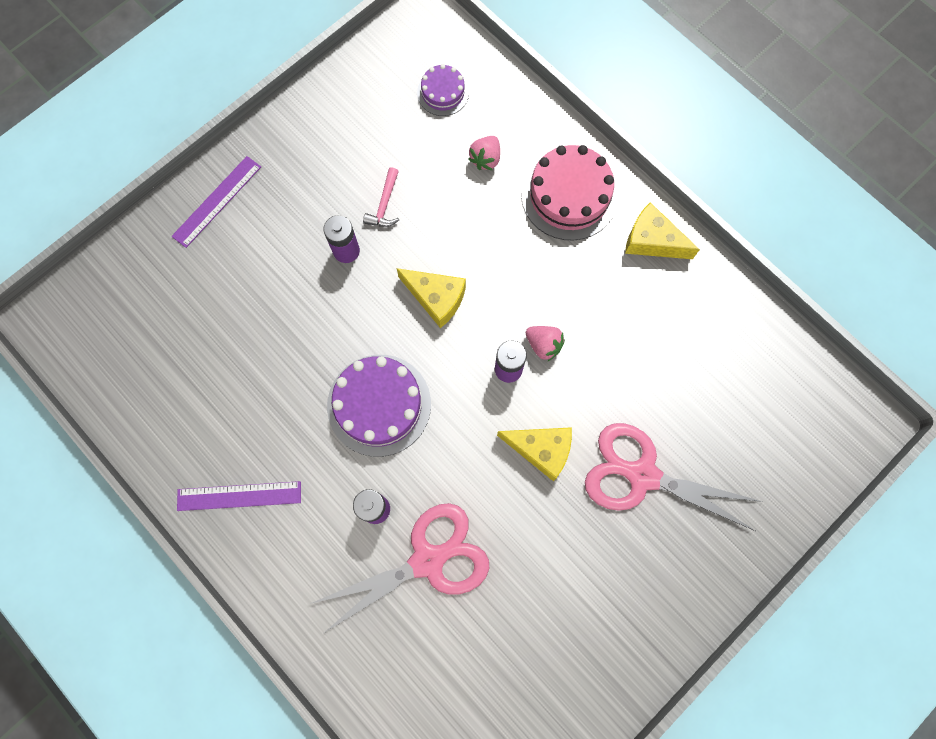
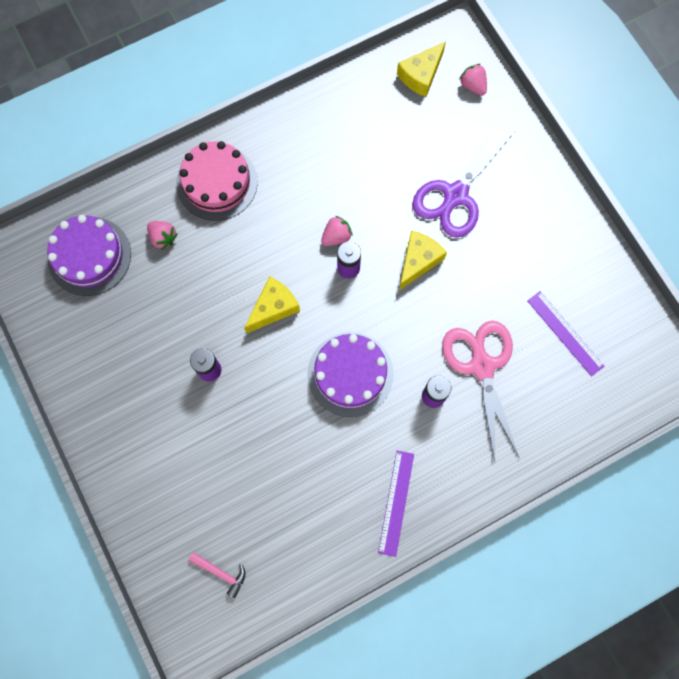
camera: 75 degrees left, 0 degrees up
purple ruler [171,156,261,248] -> purple ruler moved to [527,291,604,376]
pink hammer [363,167,399,227] -> pink hammer moved to [188,552,245,598]
purple cake [417,64,469,116] -> purple cake [47,215,131,296], size x1.80
pink scissors [585,423,763,531] -> purple scissors [412,121,514,238]
yellow cheese [625,203,700,259] -> yellow cheese moved to [397,41,446,97]
none -> pink strawberry [459,64,487,96]

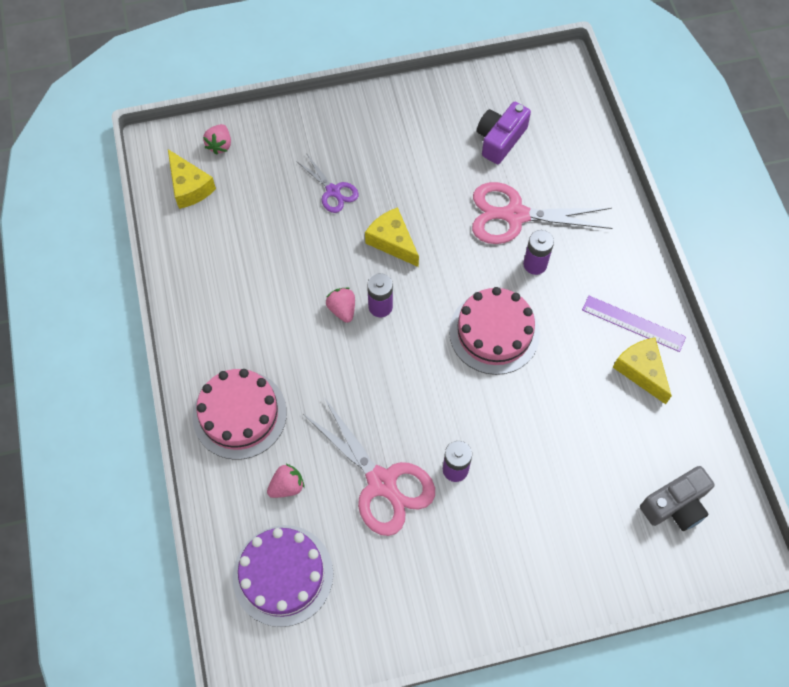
camera: 75 degrees left, 10 degrees down
pink hammer [188,552,245,598] -> grey camera [640,466,715,531]
yellow cheese [244,276,300,333] -> yellow cheese moved to [613,338,672,404]
purple cake [307,332,394,417] -> pink cake [449,287,540,375]
purple scissors [412,121,514,238] -> purple scissors [296,154,359,213], size x0.55
pink strawberry [459,64,487,96] -> pink strawberry turned 60 degrees counterclockwise [203,124,231,155]
purple ruler [527,291,604,376] -> purple camera [477,102,531,164]
none -> pink scissors [303,397,435,536]

